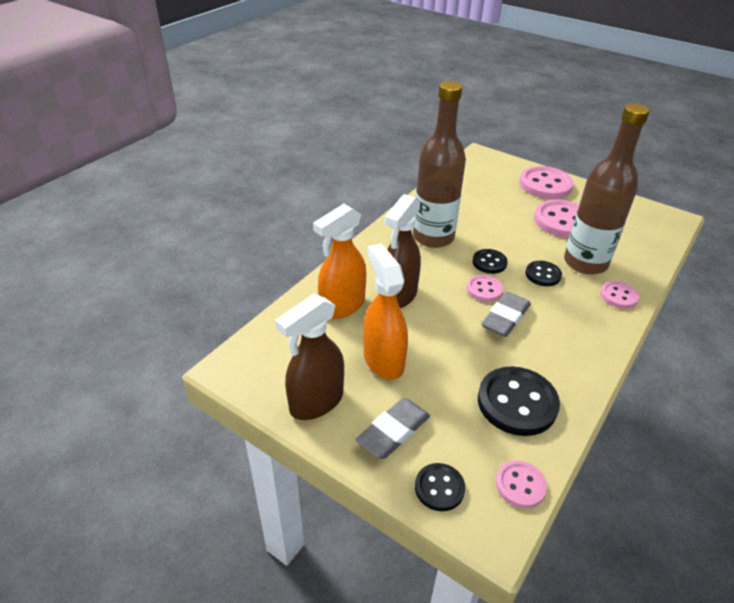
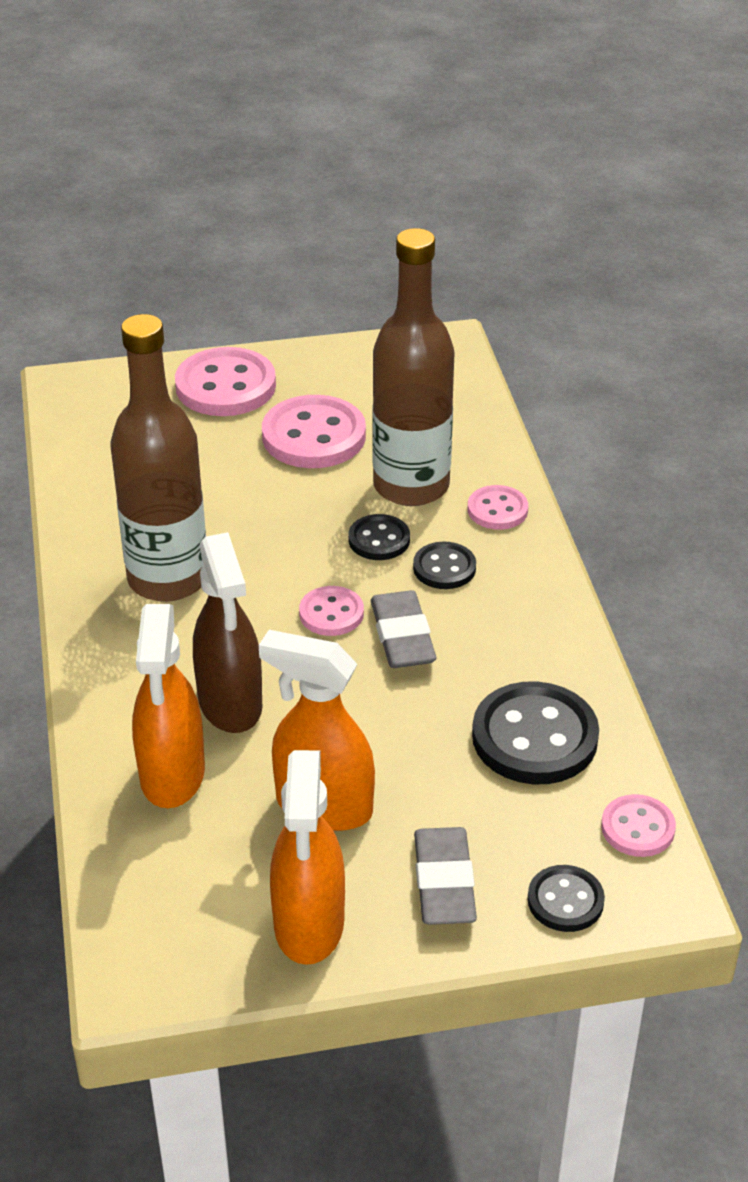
camera: 45 degrees left, 0 degrees up
brown spray bottle [275,294,344,420] -> orange spray bottle [270,750,345,965]
black button [472,249,508,274] -> black button moved to [413,541,476,589]

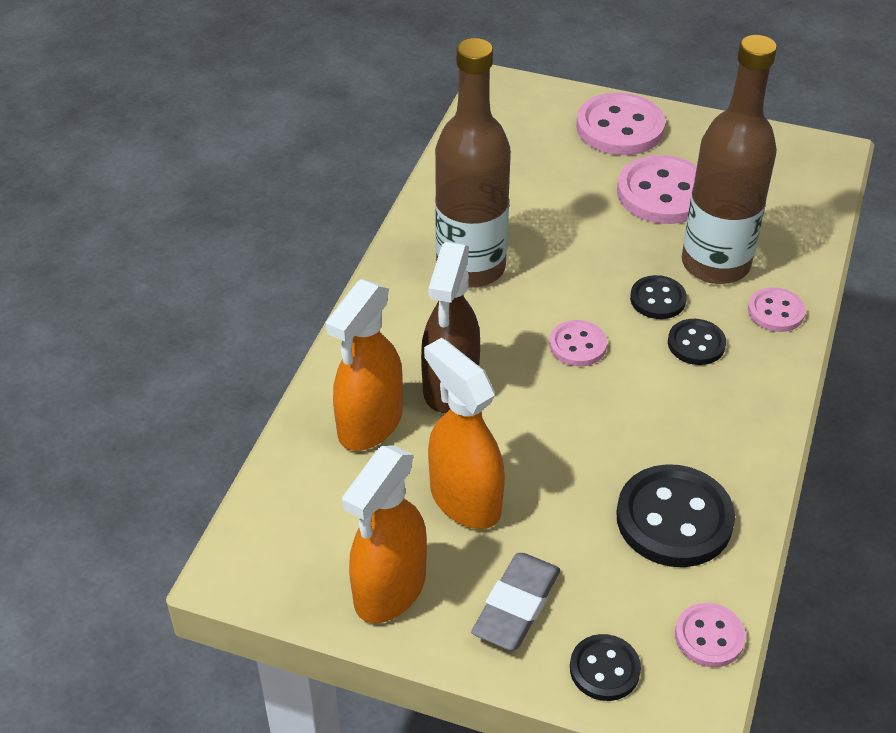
camera: 30 degrees right, 5 degrees up
grey eraser [371,590,437,668] -> none

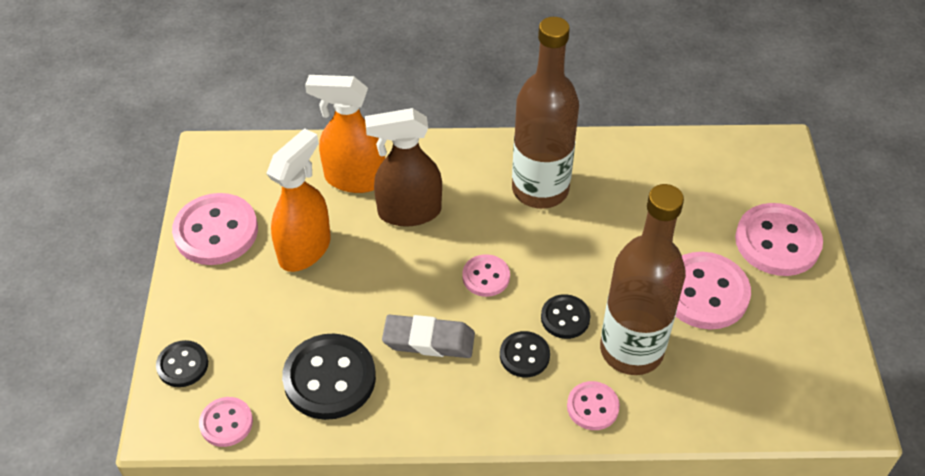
camera: 70 degrees right, 5 degrees up
orange spray bottle [342,445,427,623] -> pink button [172,193,258,265]
grey eraser [471,553,560,651] -> grey eraser moved to [382,315,475,358]

